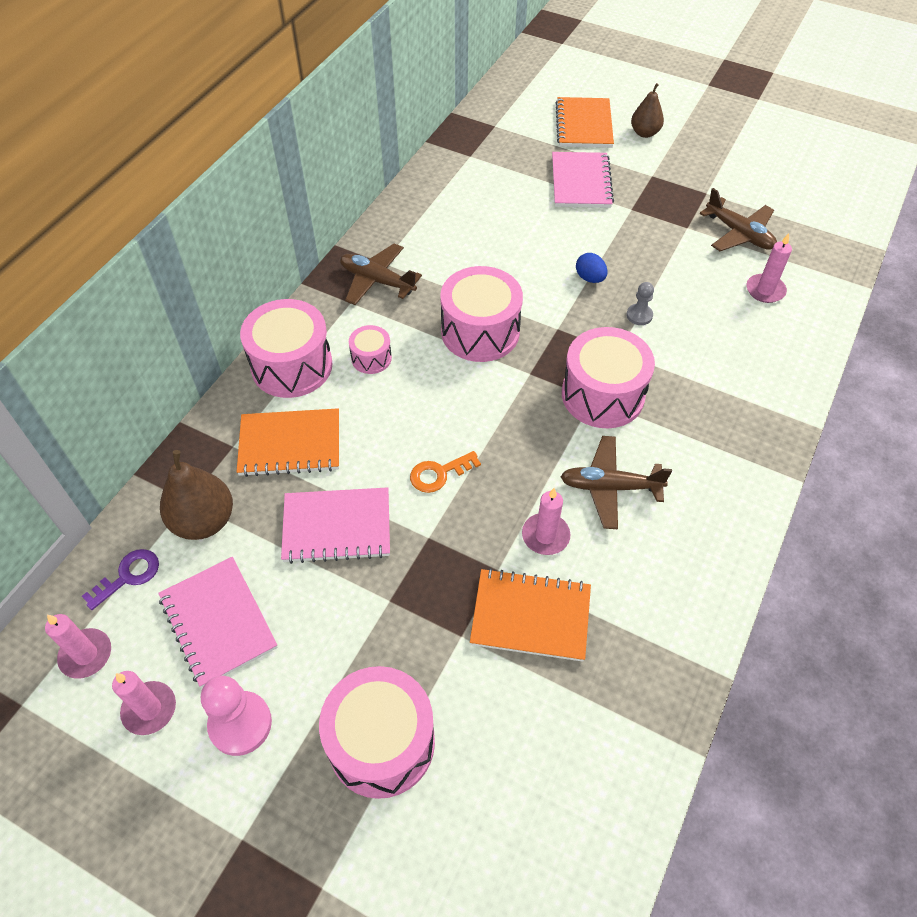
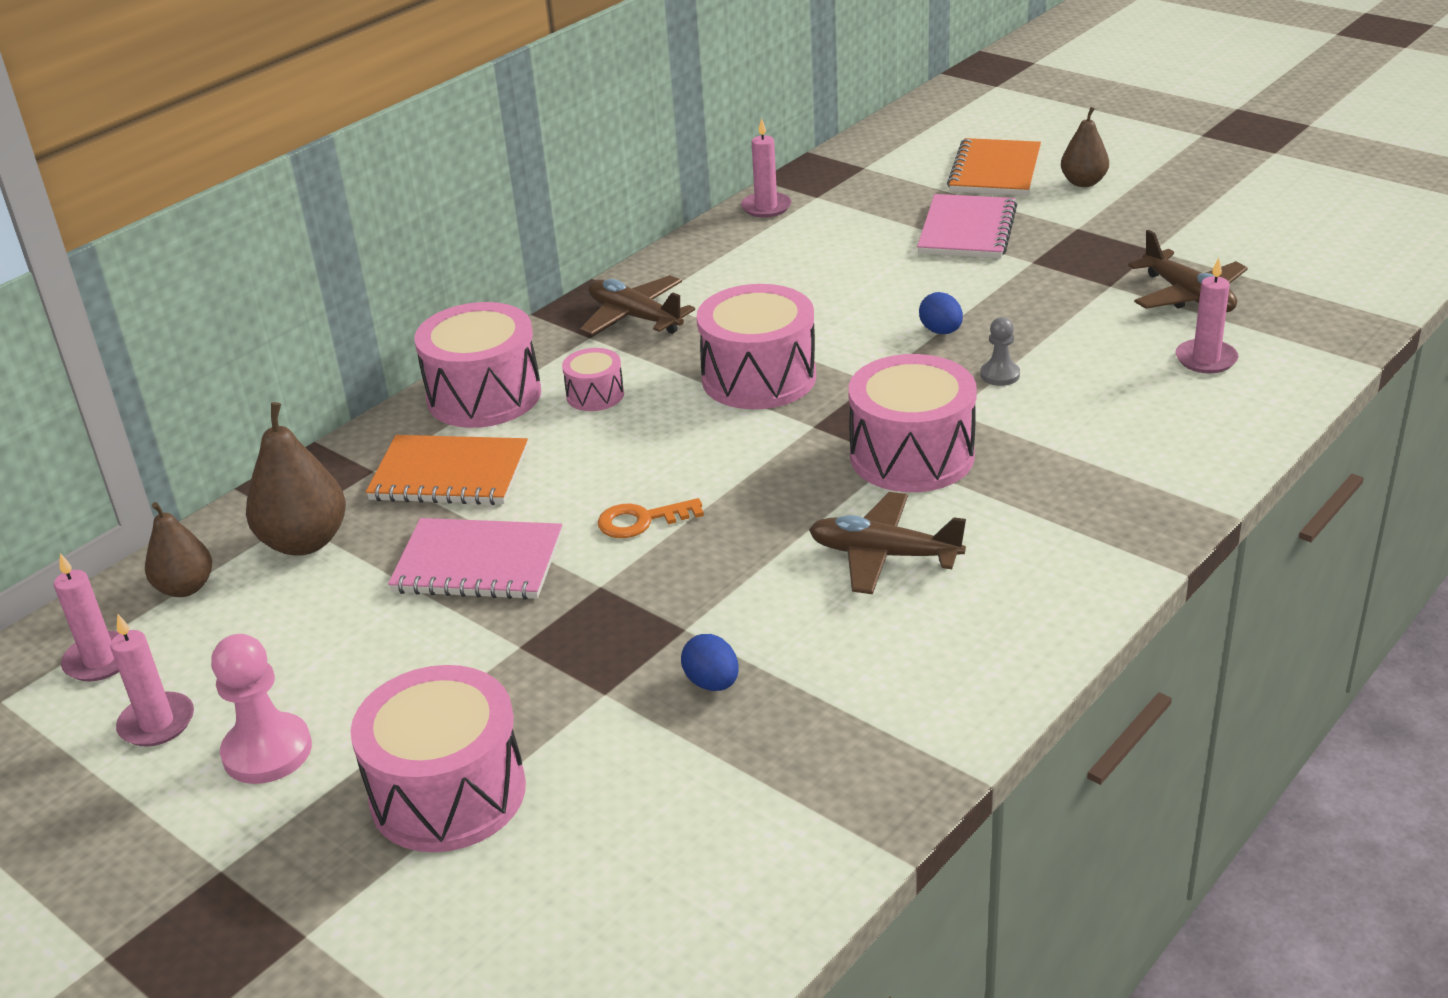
camera: 15 degrees right, 20 degrees down
purple key [82,549,159,610] -> brown pear [145,502,212,597]
pink notebook [158,557,278,688] -> none
orange notebook [470,568,591,662] -> blue egg [681,634,739,691]
pink candle [522,488,570,555] -> pink candle moved to [741,118,791,218]

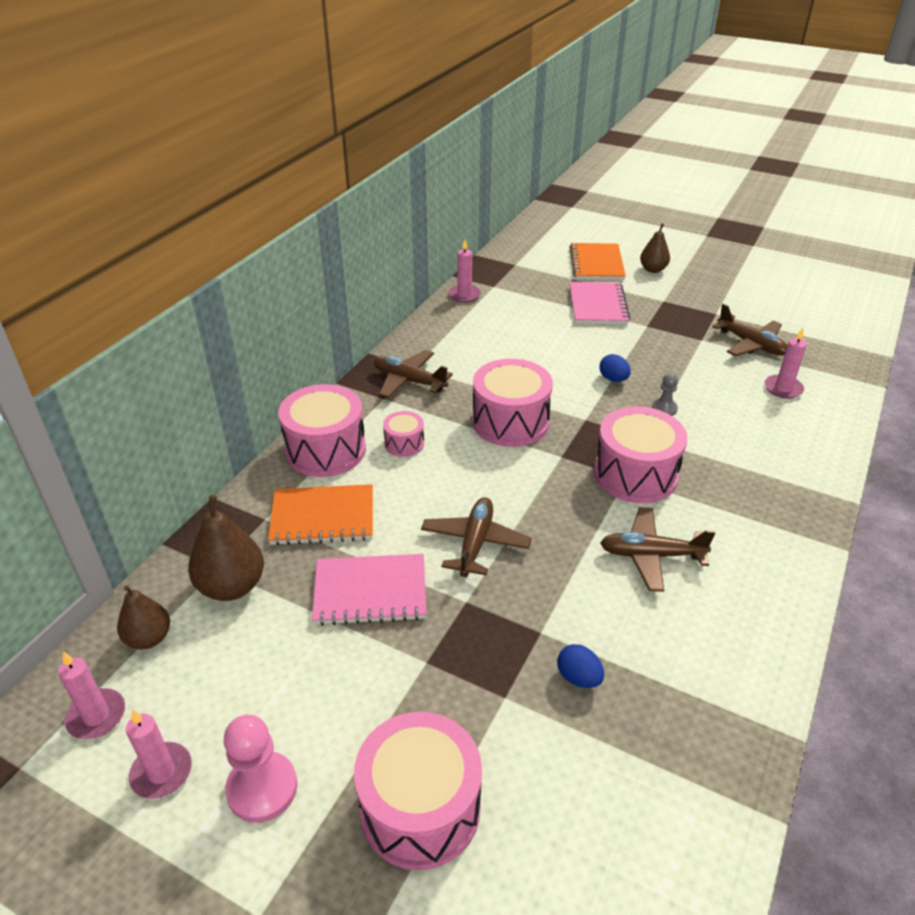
camera: 15 degrees left, 5 degrees up
orange key [598,498,704,538] -> brown plane [421,497,532,577]

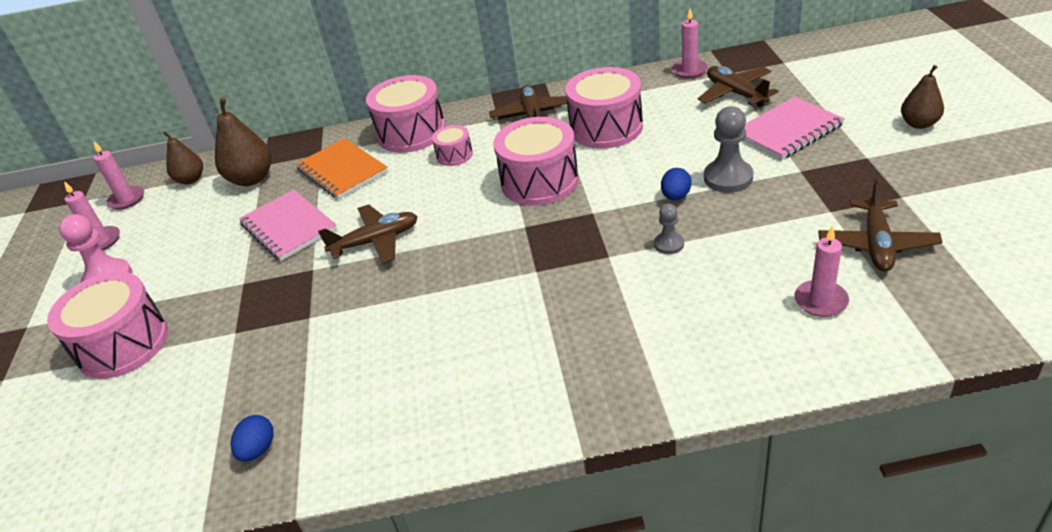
camera: 60 degrees right, 0 degrees up
blue egg [557,644,604,688] -> blue egg moved to [231,415,274,462]
orange notebook [570,243,626,280] -> none
pink drum [594,406,688,503] -> pink drum moved to [565,67,643,149]
brown plane [600,507,716,592] -> brown plane moved to [698,66,779,107]
none -> grey pawn [704,106,754,193]

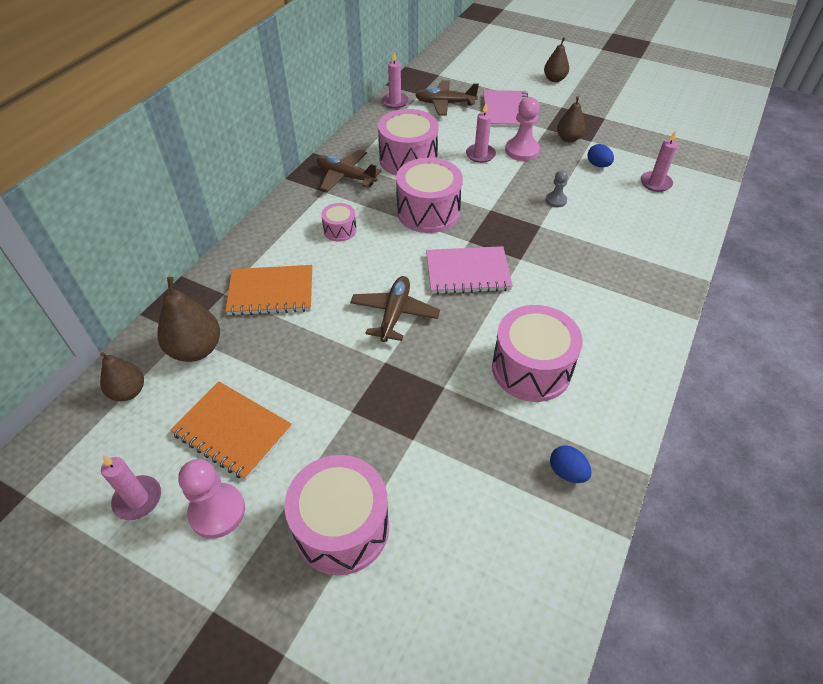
camera: 60 degrees left, 10 degrees up
pink candle [94,141,144,210] -> pink candle moved to [466,103,496,163]
pink notebook [239,189,337,261] -> pink notebook moved to [426,246,513,294]
pink drum [366,75,445,153] -> pink drum moved to [492,305,583,402]
blue egg [661,168,692,200] -> blue egg moved to [588,144,614,167]
grey pawn [704,106,754,193] -> pink pawn [505,97,540,161]
brown plane [818,180,943,272] -> none
none -> orange notebook [170,381,292,480]
none -> brown pear [557,96,586,142]

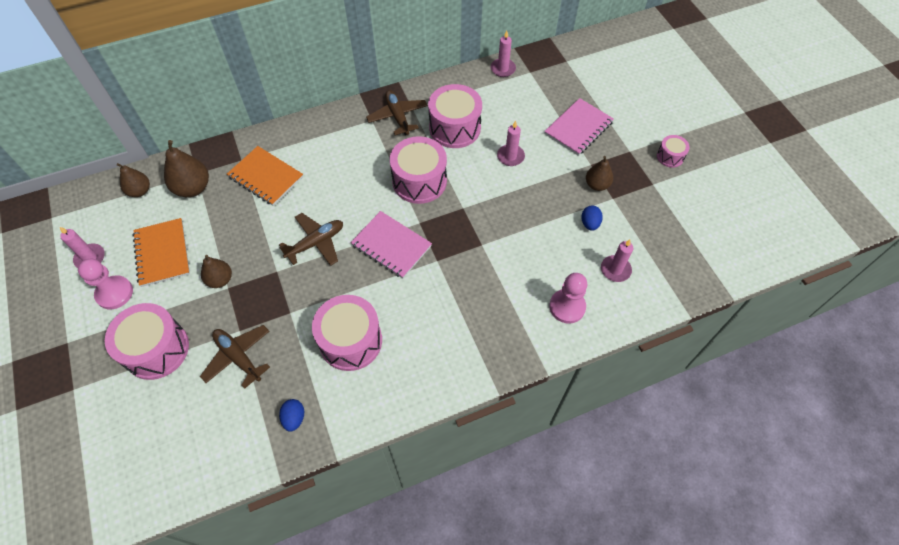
camera: 40 degrees right, 10 degrees up
pink drum [321,203,357,241] -> pink drum moved to [657,135,690,168]
brown plane [415,80,479,116] -> brown plane moved to [200,325,270,389]
pink pawn [505,97,540,161] -> pink pawn moved to [549,273,587,324]
brown pear [544,37,569,82] -> brown pear moved to [201,255,232,288]
grey pawn [546,170,568,207] -> none

